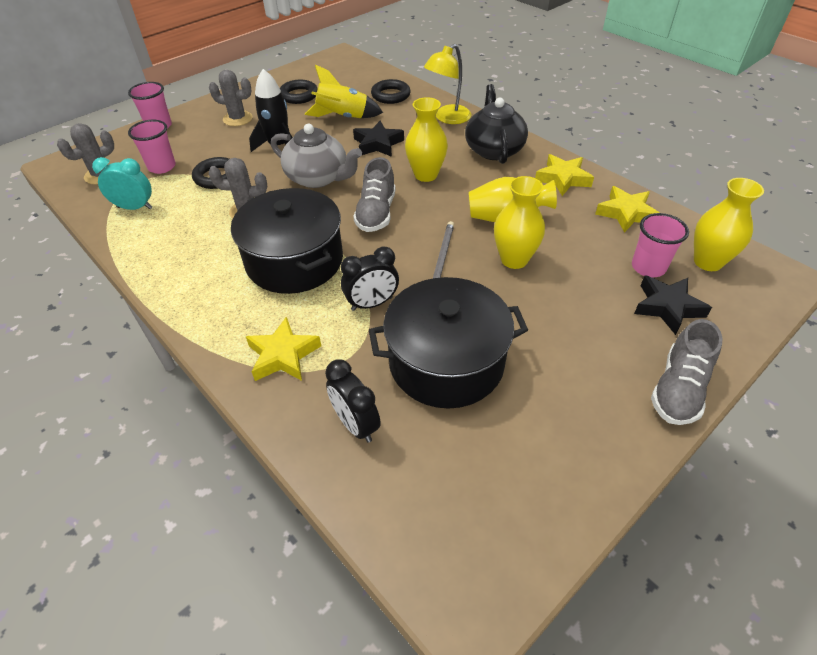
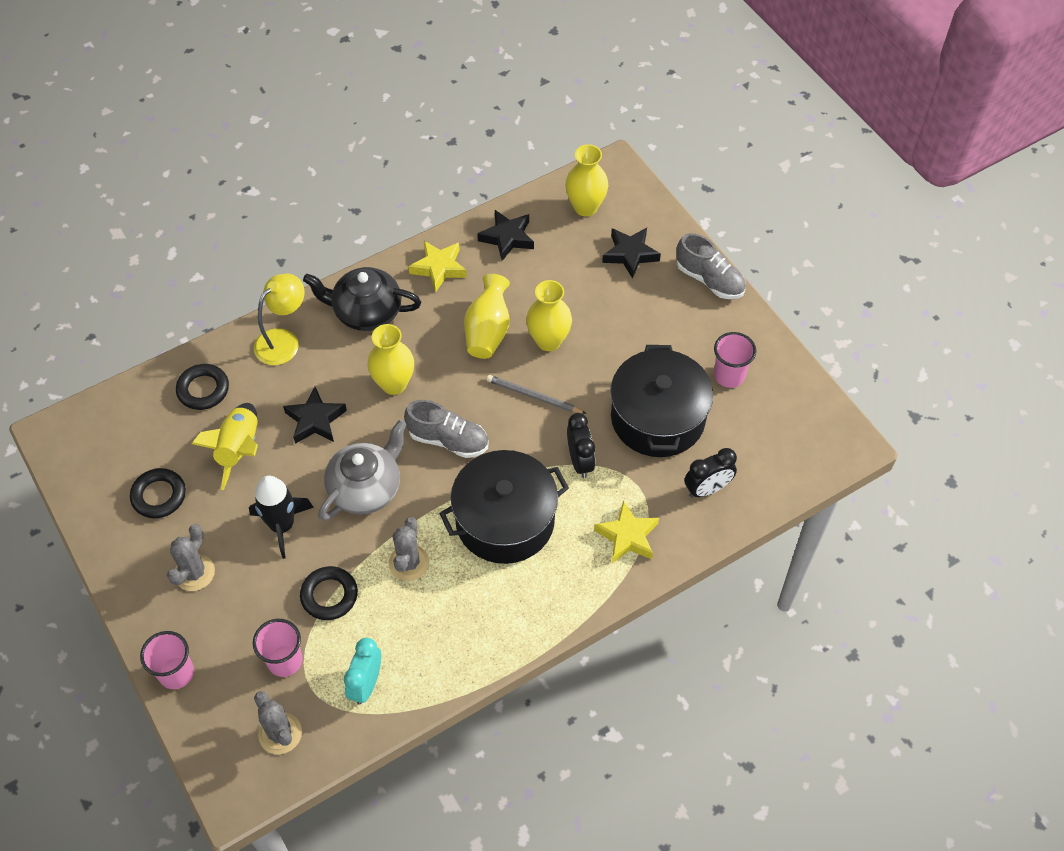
camera: 80 degrees left, 10 degrees up
yellow lamp [424,44,471,124] -> yellow lamp turned 105 degrees counterclockwise [254,274,305,365]
yellow star [595,186,659,233] -> black star [477,210,534,261]
pink cup [632,213,689,277] -> pink cup moved to [714,332,756,388]

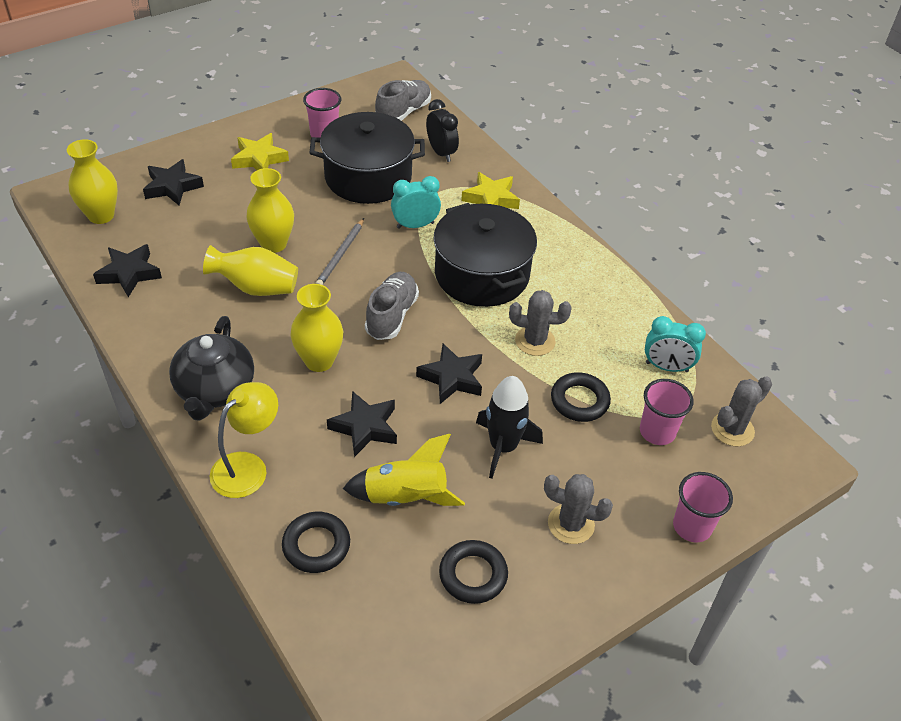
camera: 95 degrees left, 10 degrees down
yellow lamp [254,274,305,365] -> yellow lamp turned 90 degrees clockwise [209,382,278,498]
grey teapot [318,420,407,521] -> black star [416,343,482,404]
yellow star [408,241,467,292] -> yellow star moved to [231,133,289,170]
black clock [567,413,595,478] -> turquoise clock [391,176,441,229]
grey shoe [676,233,746,299] -> grey shoe moved to [375,80,431,121]

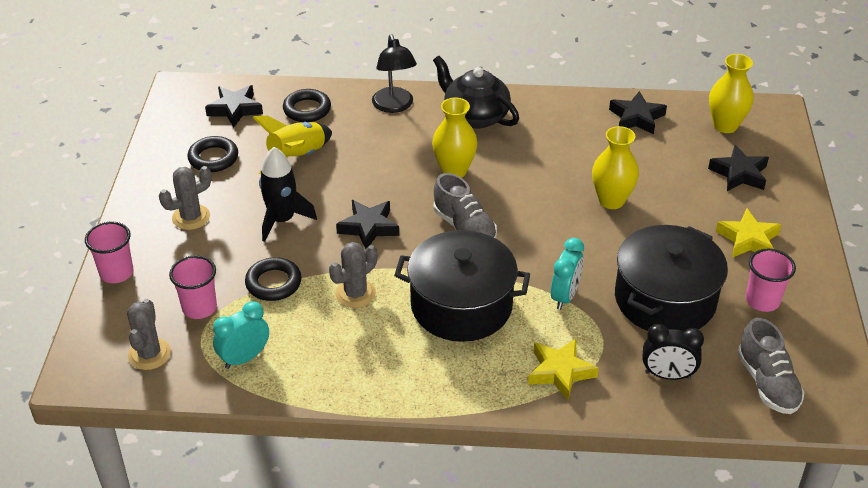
camera: 130 degrees right, 5 degrees down
yellow vase [203,245,298,296] -> none
yellow lamp [209,382,278,498] -> black lamp [372,34,417,113]
grey pencil [315,218,364,285] -> none
black star [327,391,397,457] -> black star moved to [205,85,263,128]

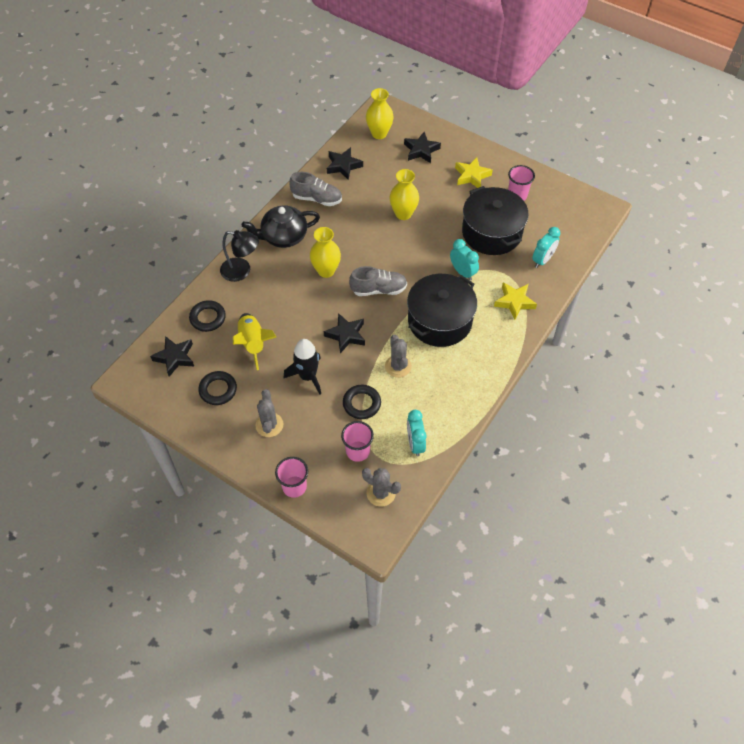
camera: 60 degrees left, 15 degrees up
black clock [642,324,704,380] -> turquoise clock [532,227,560,268]
grey shoe [737,318,805,414] -> grey shoe moved to [289,172,342,206]

